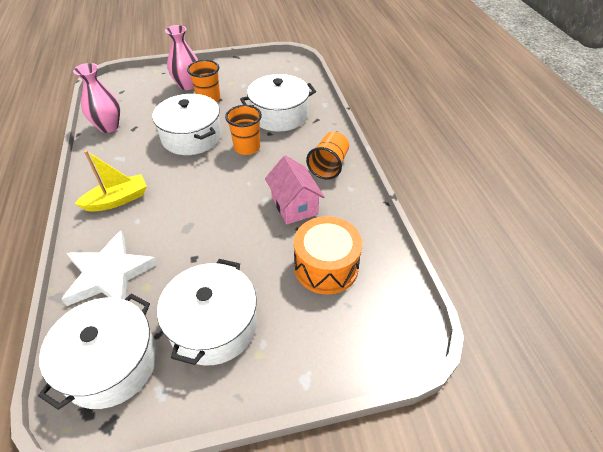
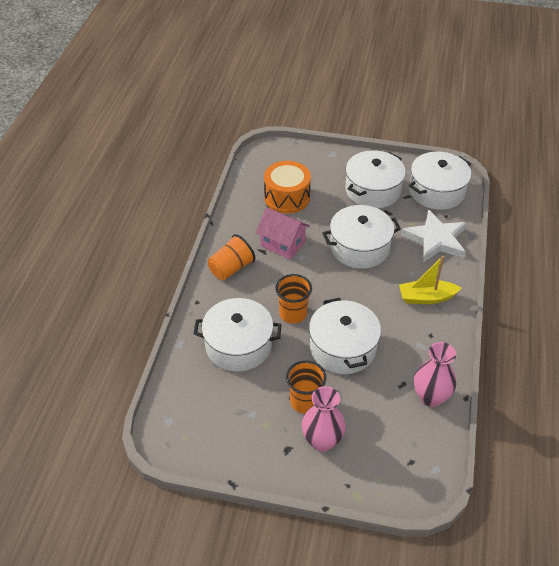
camera: 155 degrees left, 0 degrees up
pink house [265,155,325,224] -> pink house turned 60 degrees counterclockwise [256,208,310,260]
none -> white pot [322,205,401,269]

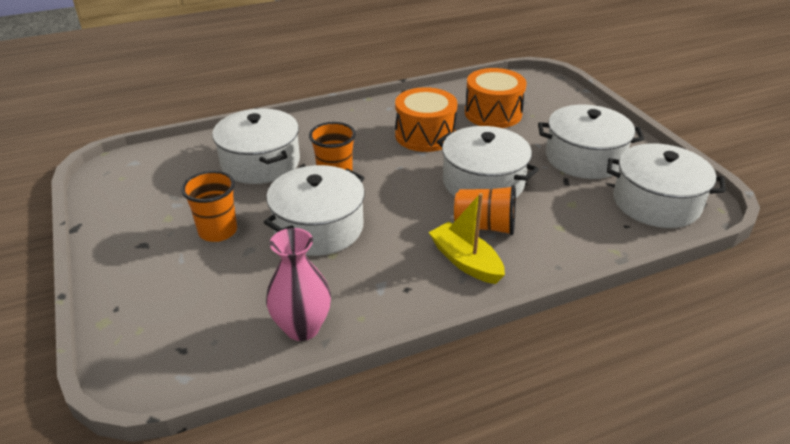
camera: 55 degrees right, 10 degrees down
orange cup [208,234,255,280] -> orange cup moved to [454,185,516,236]
pink house [256,208,310,260] -> orange drum [395,87,457,152]
pink vase [302,386,346,452] -> none
white star [401,209,467,262] -> none

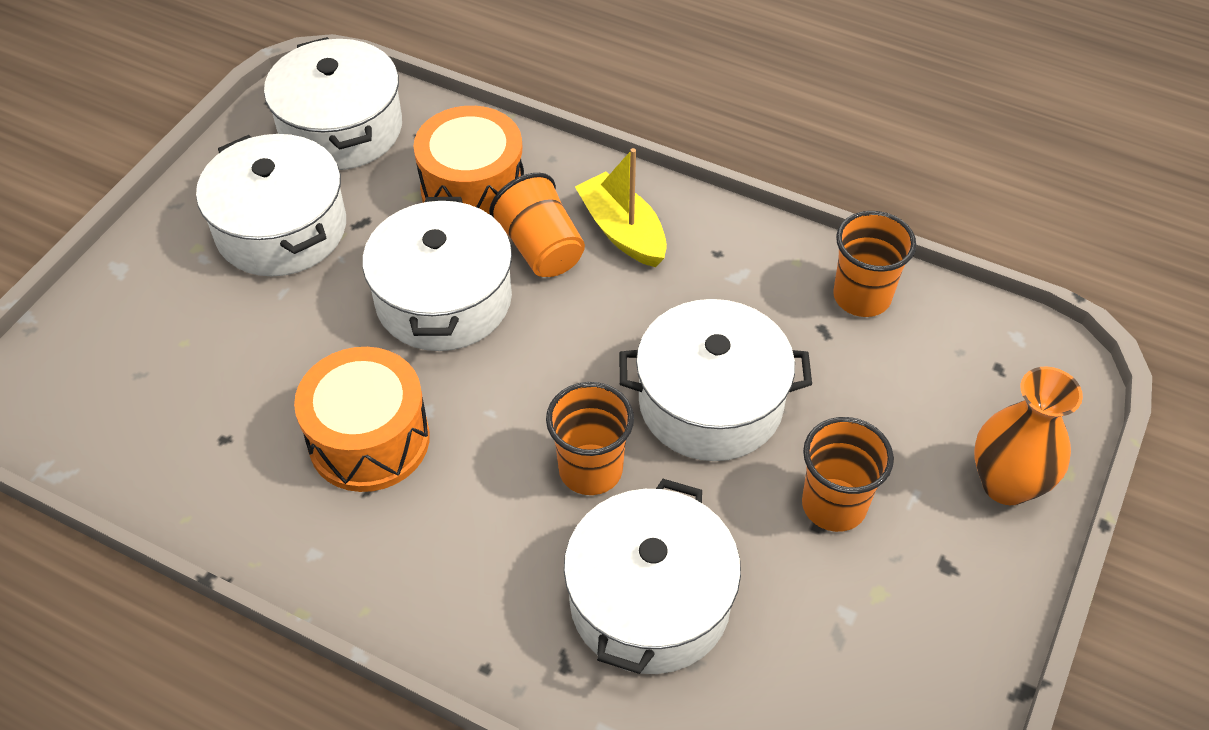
camera: 130 degrees left, 15 degrees up
pink vase [266,228,331,341] -> orange cup [833,211,916,317]
yellow boat [429,193,505,284] -> yellow boat turned 135 degrees clockwise [575,148,667,267]
orange drum [465,68,527,128] -> orange drum moved to [414,106,524,214]
none -> orange vase [974,366,1083,505]

